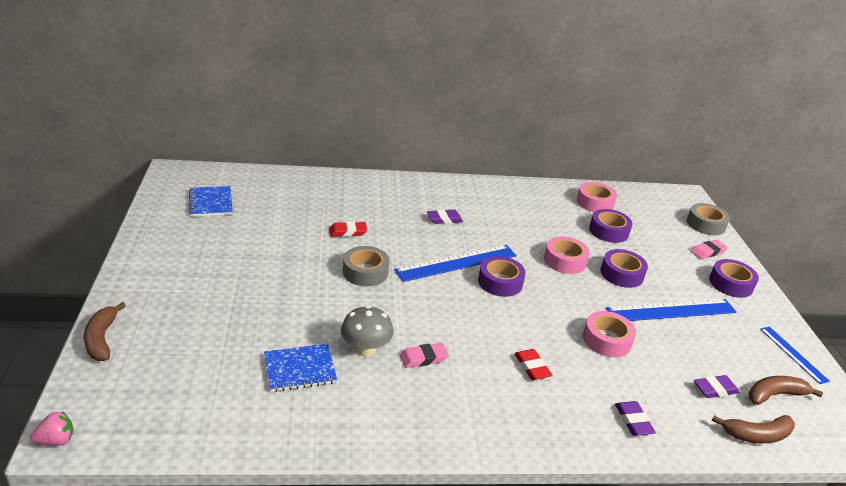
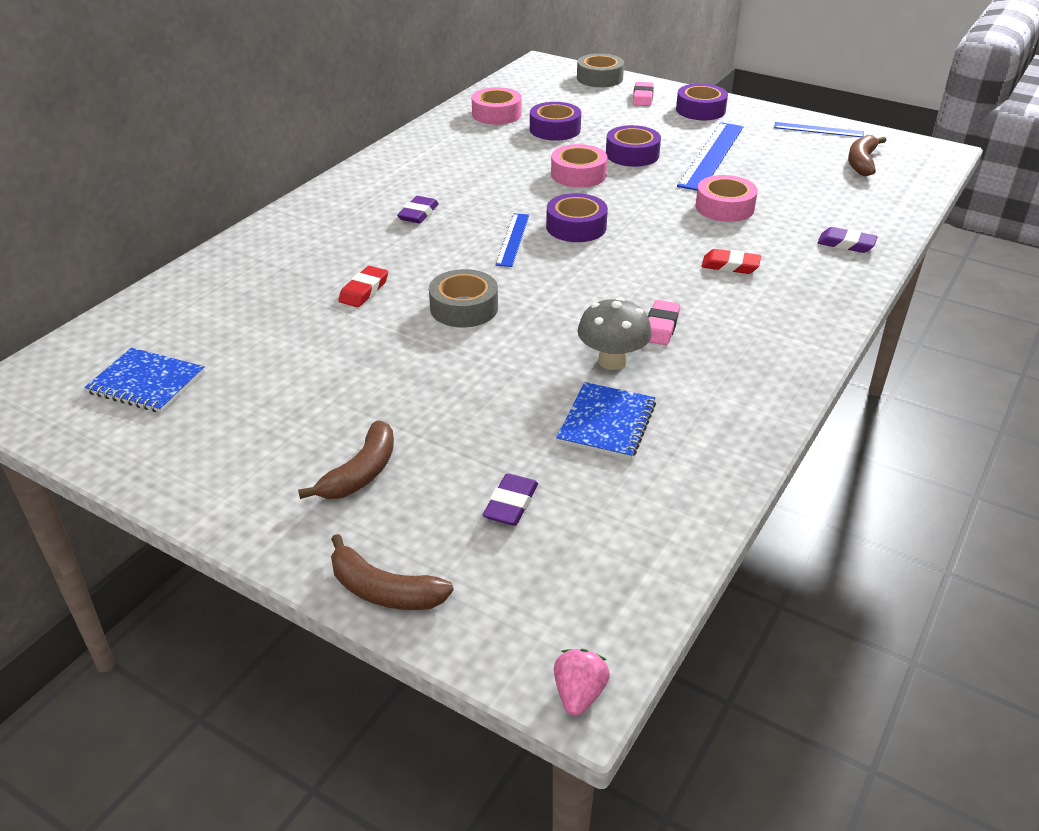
camera: 50 degrees left, 5 degrees up
blue ruler [394,245,517,282] -> blue ruler [495,213,529,267], size x0.57
purple eraser [694,375,740,398] -> purple eraser moved to [483,473,538,526]
brown banana [712,415,795,443] -> brown banana moved to [298,420,394,499]

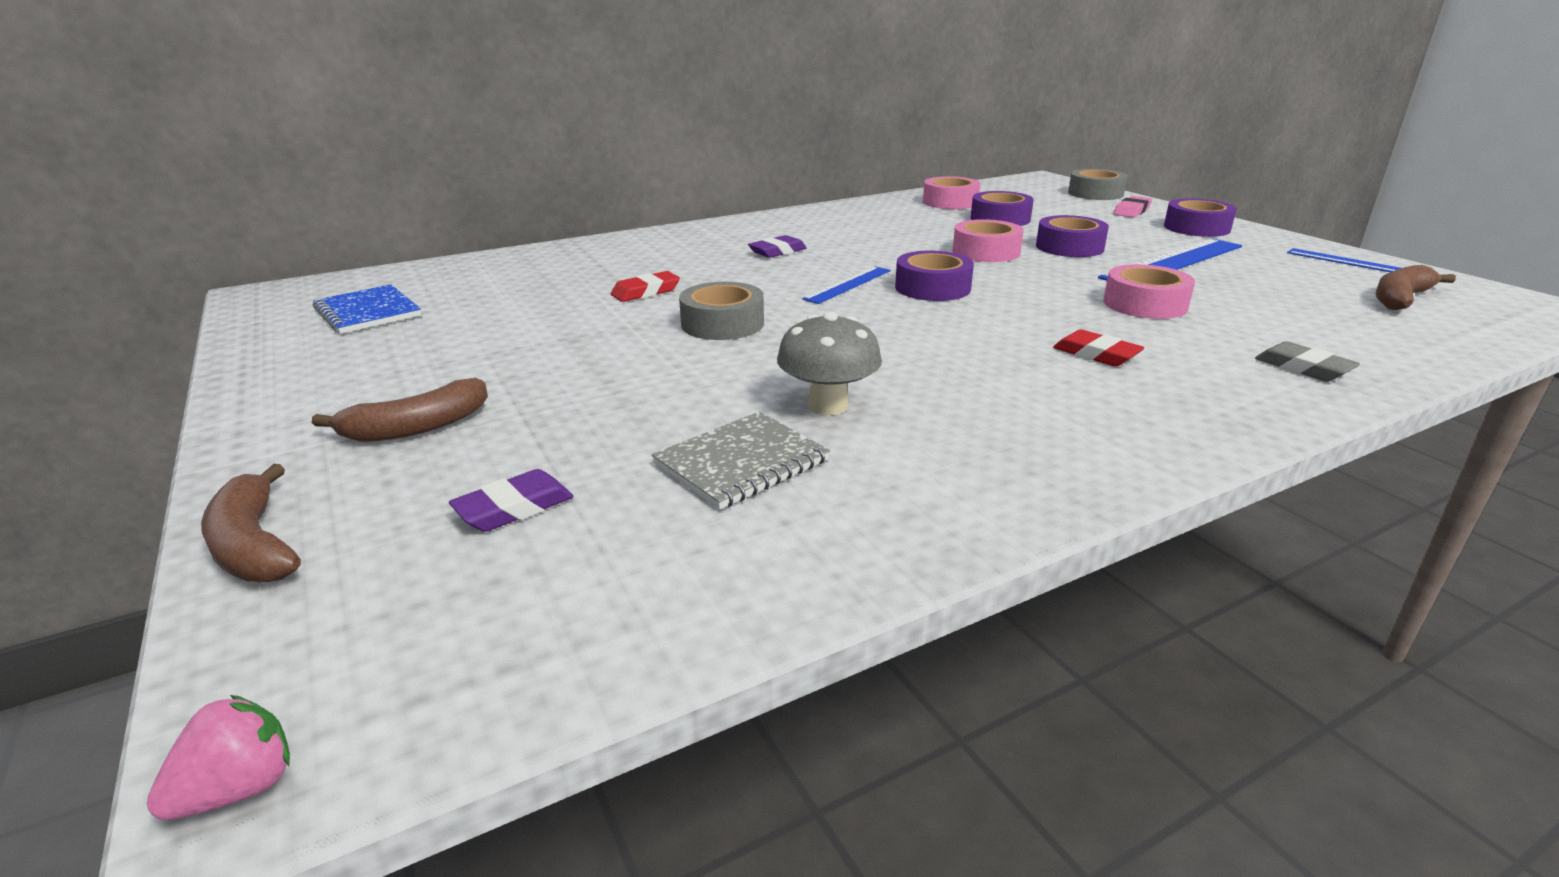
camera: 30 degrees right, 10 degrees down
blue notebook [556,382,656,460] -> grey notebook [651,412,830,510]
pink eraser [648,300,680,345] -> none
purple eraser [817,227,878,253] -> grey eraser [1255,341,1360,382]

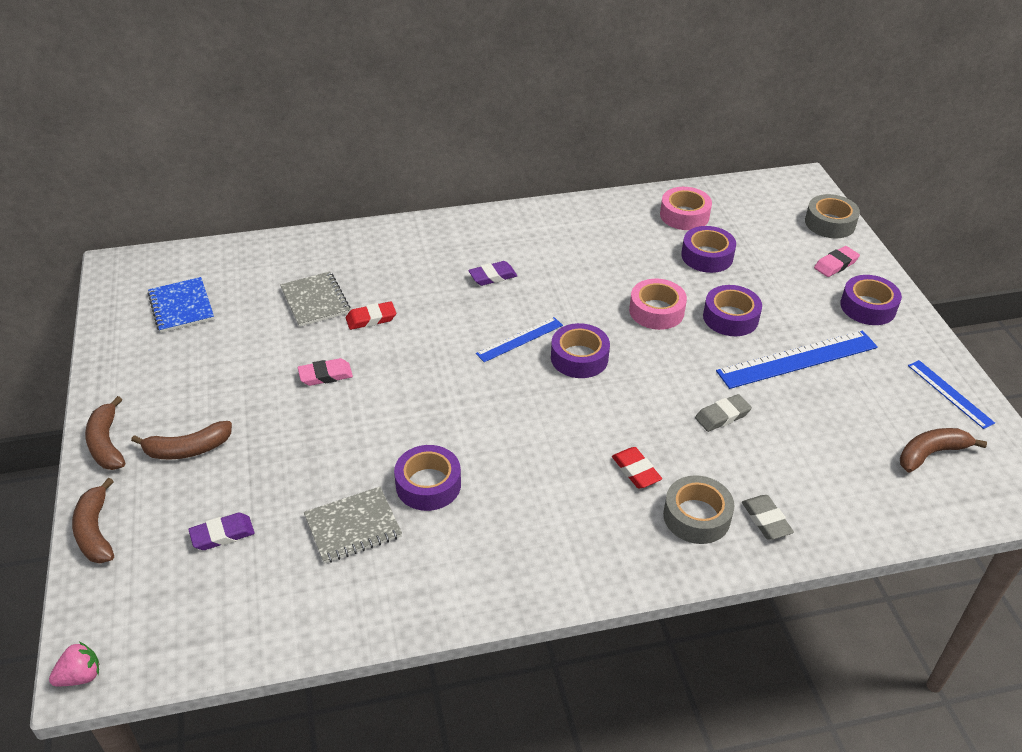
camera: 15 degrees right, 15 degrees up
grey tape [679,282,764,340] -> grey tape moved to [663,475,734,544]
grey mushroom [777,312,882,415] -> purple tape [394,445,461,511]
pink tape [1103,264,1195,319] -> grey eraser [695,394,752,432]
none -> brown banana [85,396,125,470]
none -> grey notebook [280,272,350,327]
none -> pink eraser [298,358,353,386]

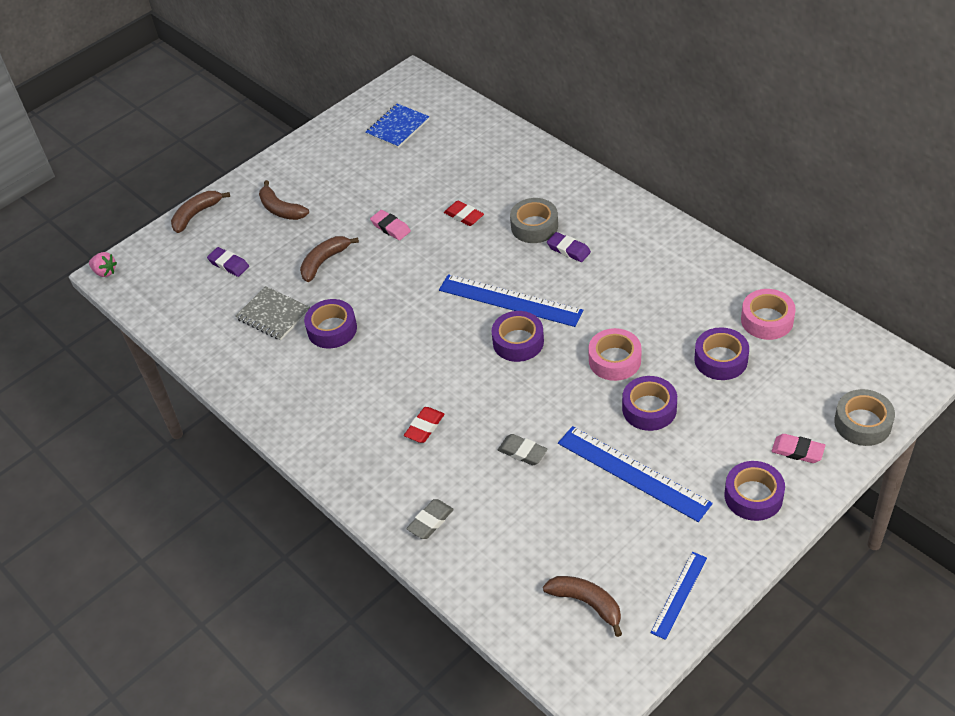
camera: 65 degrees right, 5 degrees up
brown banana [85,396,125,470] -> brown banana moved to [300,236,359,282]
grey notebook [280,272,350,327] -> none
blue ruler [476,317,563,362] -> blue ruler [439,274,583,327], size x1.75
grey tape [663,475,734,544] -> grey tape moved to [510,198,558,243]

